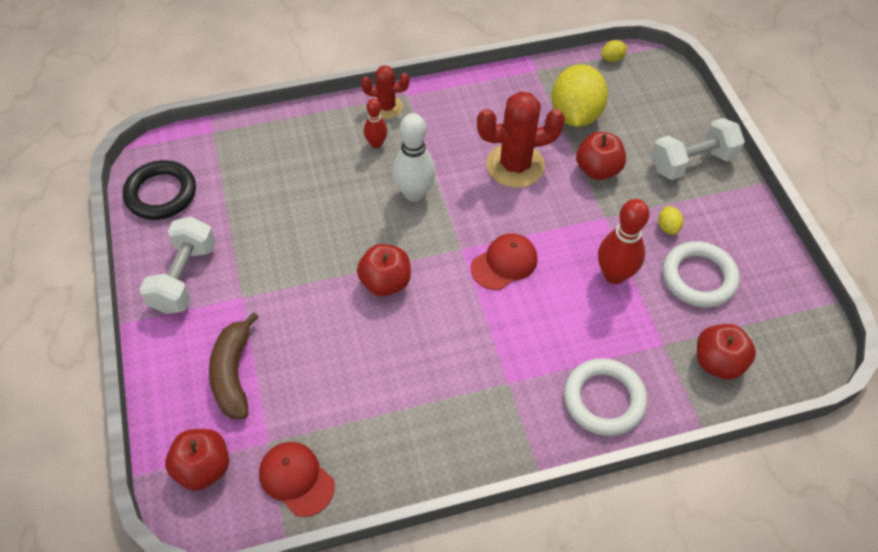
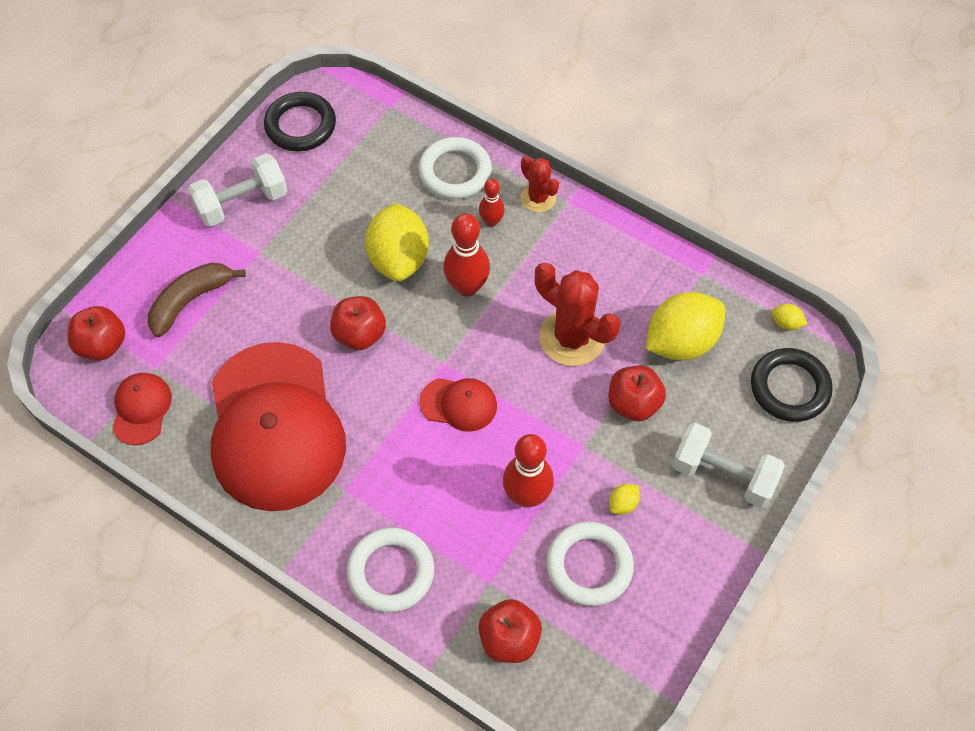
camera: 50 degrees right, 5 degrees up
white bowling pin [392,113,436,202] -> red bowling pin [443,213,490,297]
none -> red cap [211,342,346,511]
none -> yellow lemon [365,203,429,281]
none -> white ring [418,137,492,199]
none -> black ring [751,348,833,422]

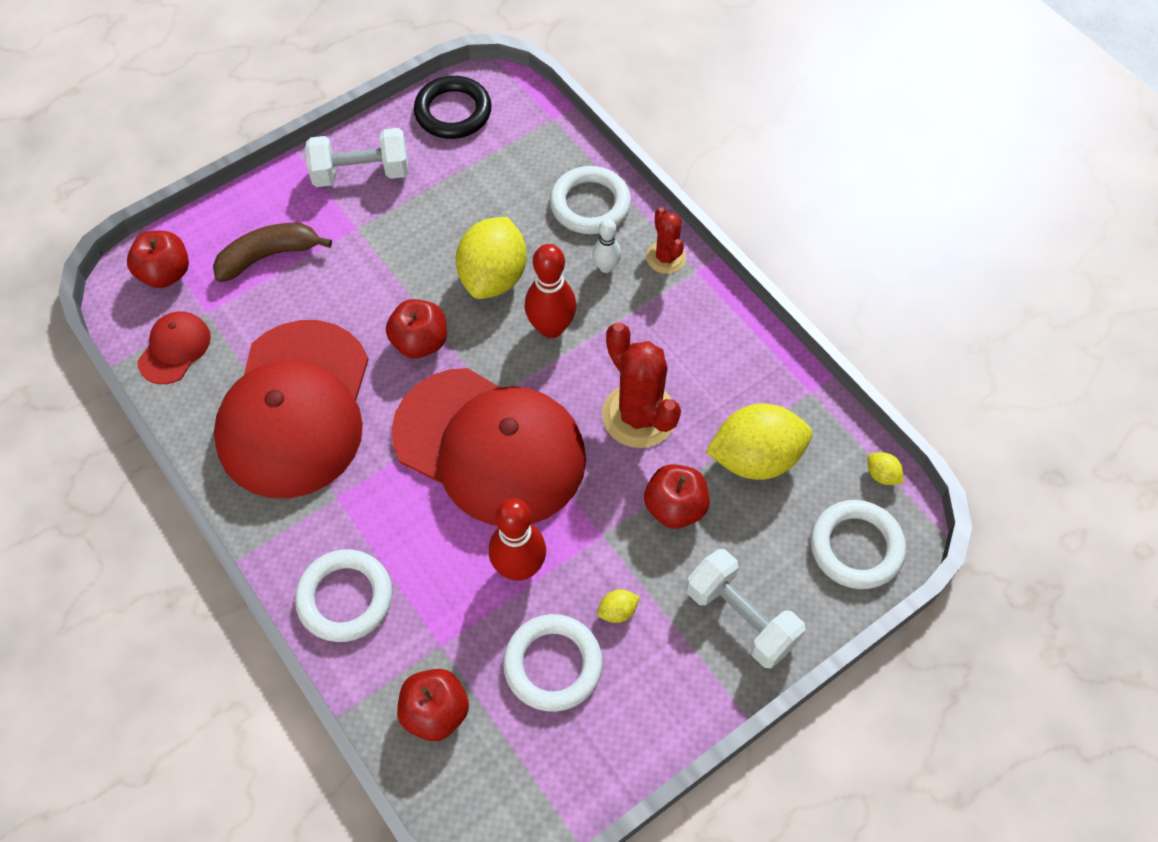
camera: 20 degrees right, 0 degrees up
red cap [420,378,497,432] -> red cap [392,368,586,526], size x2.34
red bowling pin [479,179,505,227] -> white bowling pin [592,219,621,273]
black ring [751,348,833,422] -> white ring [811,500,906,589]

